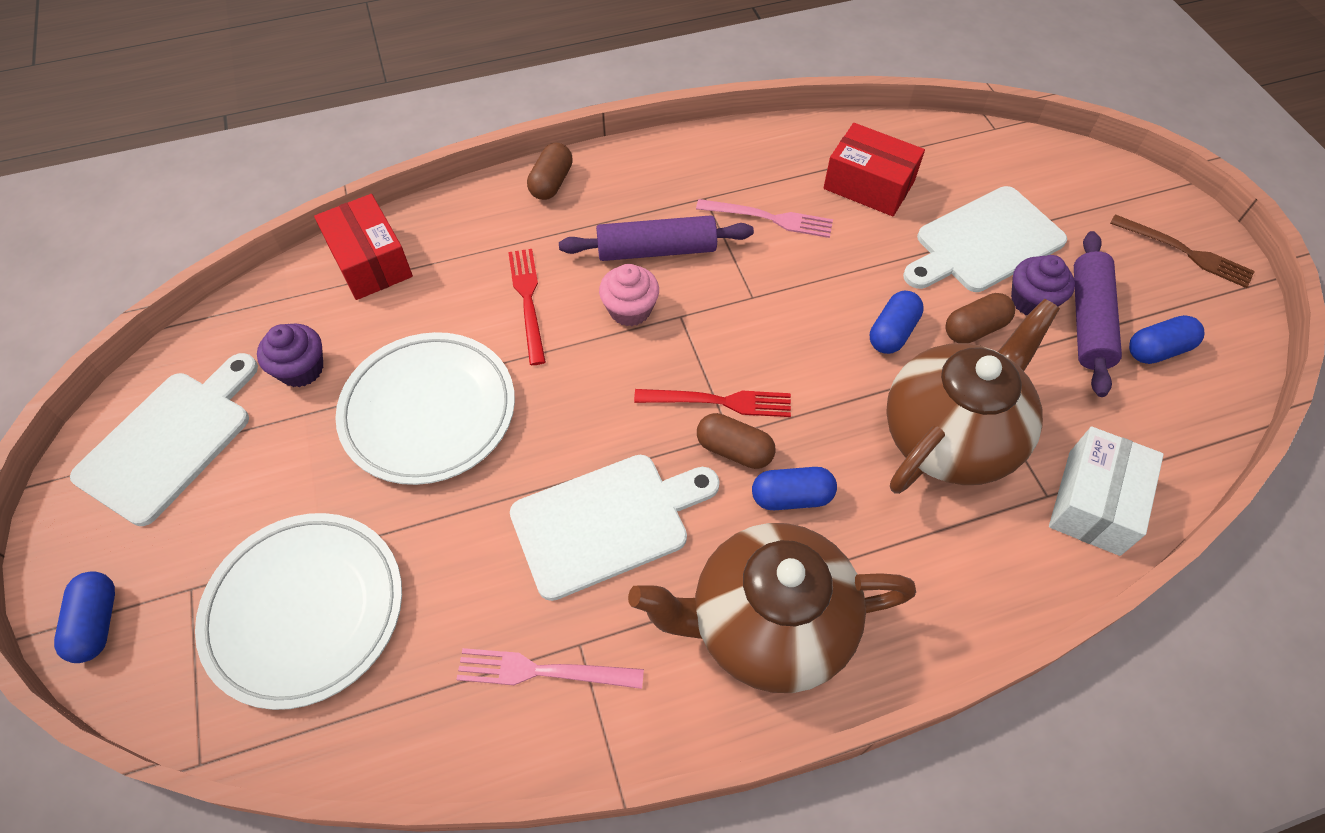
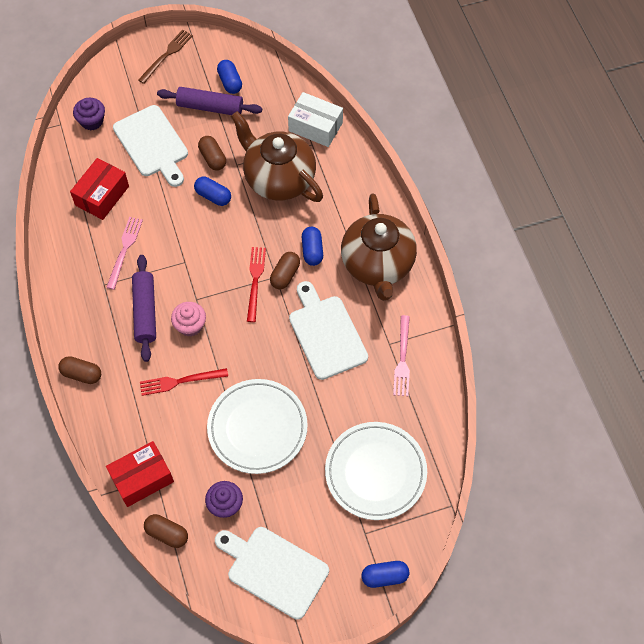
camera: 90 degrees left, 5 degrees up
purple cupcake [1011,255,1075,315] -> purple cupcake moved to [73,98,105,130]
none -> brown capsule [144,514,188,548]

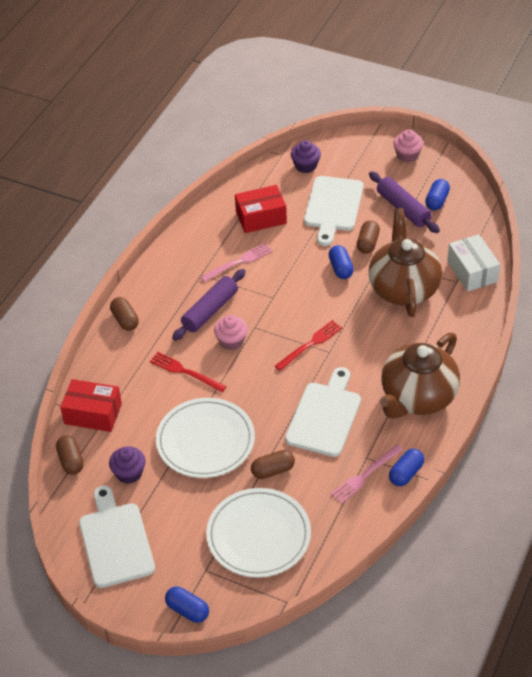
camera: 45 degrees right, 15 degrees down
brown fork [138,30,193,84] -> pink cupcake [393,129,423,162]
brown capsule [270,252,300,290] -> brown capsule moved to [251,450,295,479]
blue capsule [302,227,323,266] -> blue capsule moved to [389,449,424,486]

